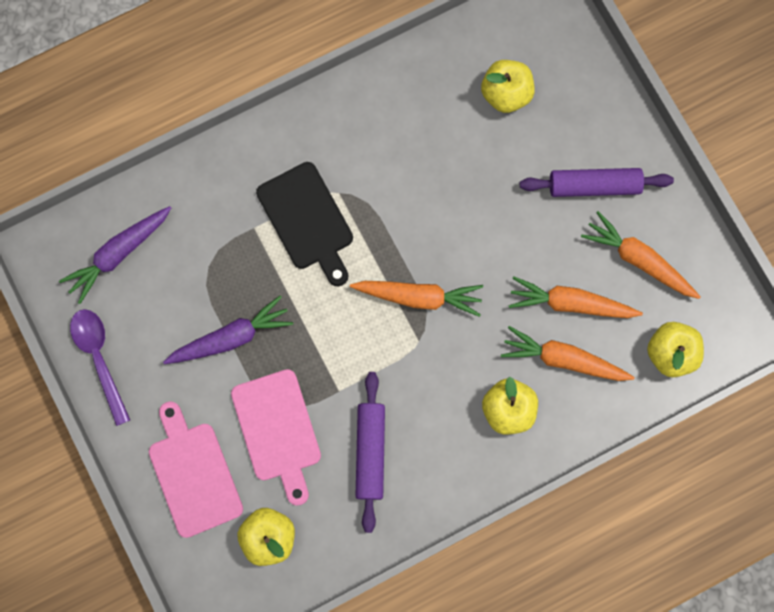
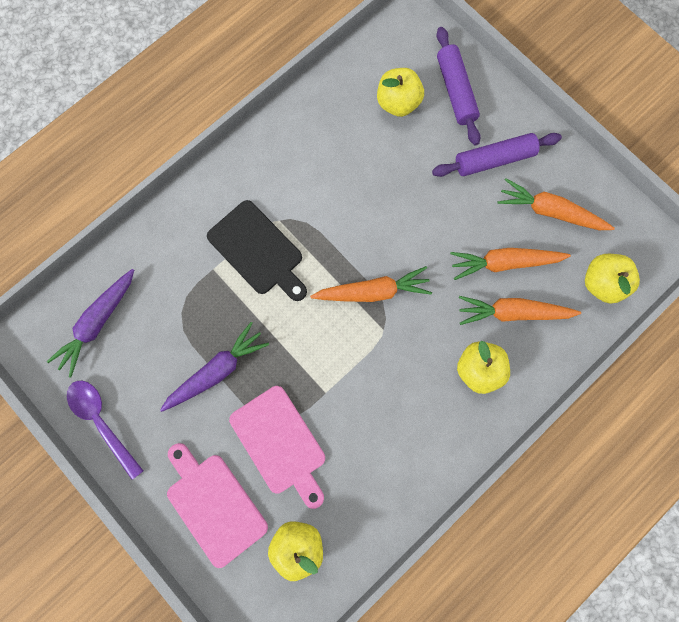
camera: 15 degrees left, 0 degrees up
purple rolling pin [355,372,385,533] -> purple rolling pin moved to [436,27,481,145]

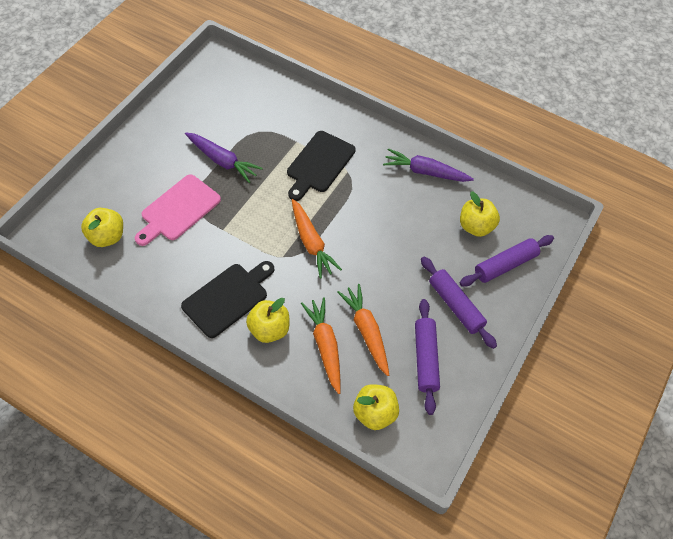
camera: 70 degrees right, 20 degrees down
purple carrot [47,269,134,378] -> purple carrot moved to [383,148,474,182]
purple spoon [67,381,143,480] -> none
pink cutting board [167,443,268,568] -> none
orange carrot [497,178,615,230] -> purple rolling pin [415,299,440,415]
none -> black cutting board [181,261,274,338]

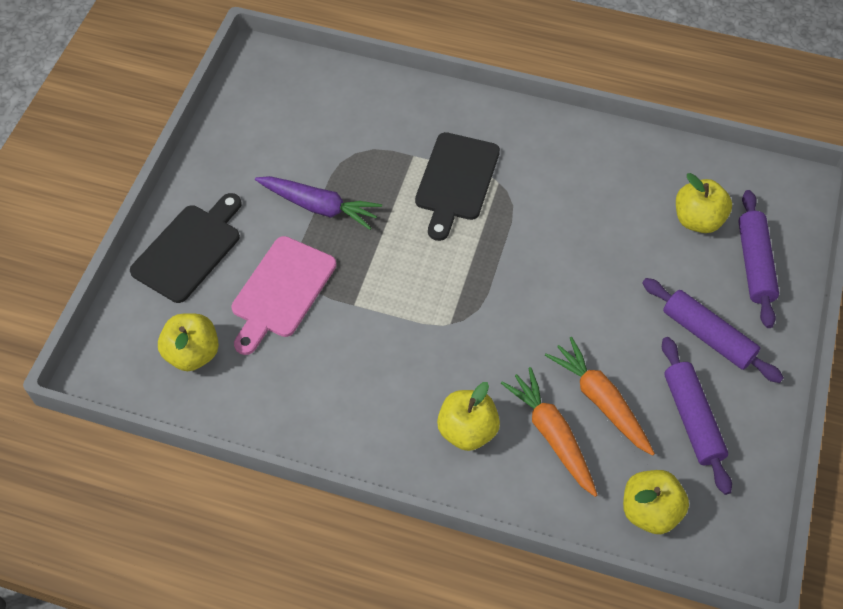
camera: 10 degrees left, 0 degrees up
black cutting board [181,261,274,338] -> black cutting board moved to [130,193,242,303]
orange carrot [292,199,342,278] -> none
purple carrot [383,148,474,182] -> none
purple rolling pin [460,235,554,287] -> purple rolling pin turned 45 degrees counterclockwise [738,190,779,328]

